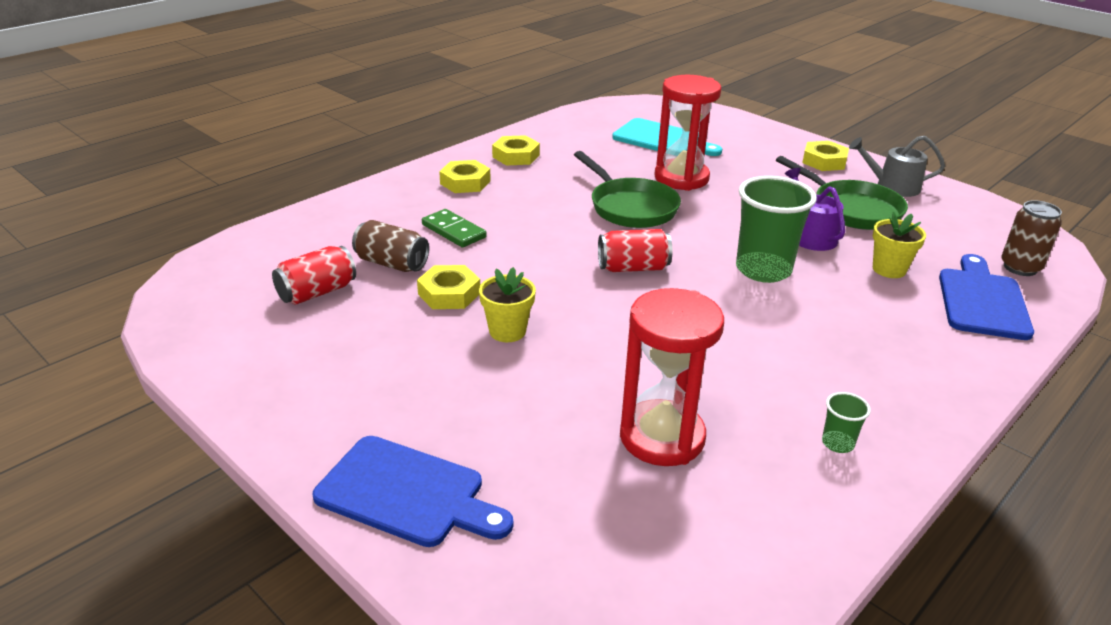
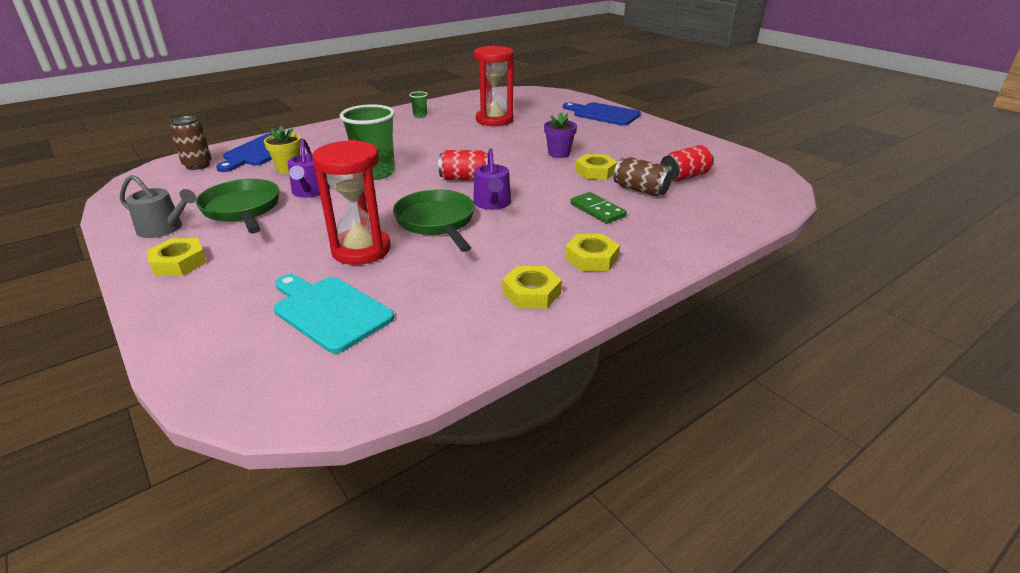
camera: 170 degrees left, 0 degrees up
yellow flower pot [479,267,536,342] -> purple flower pot [544,112,577,158]
none -> purple watering can [473,148,511,210]

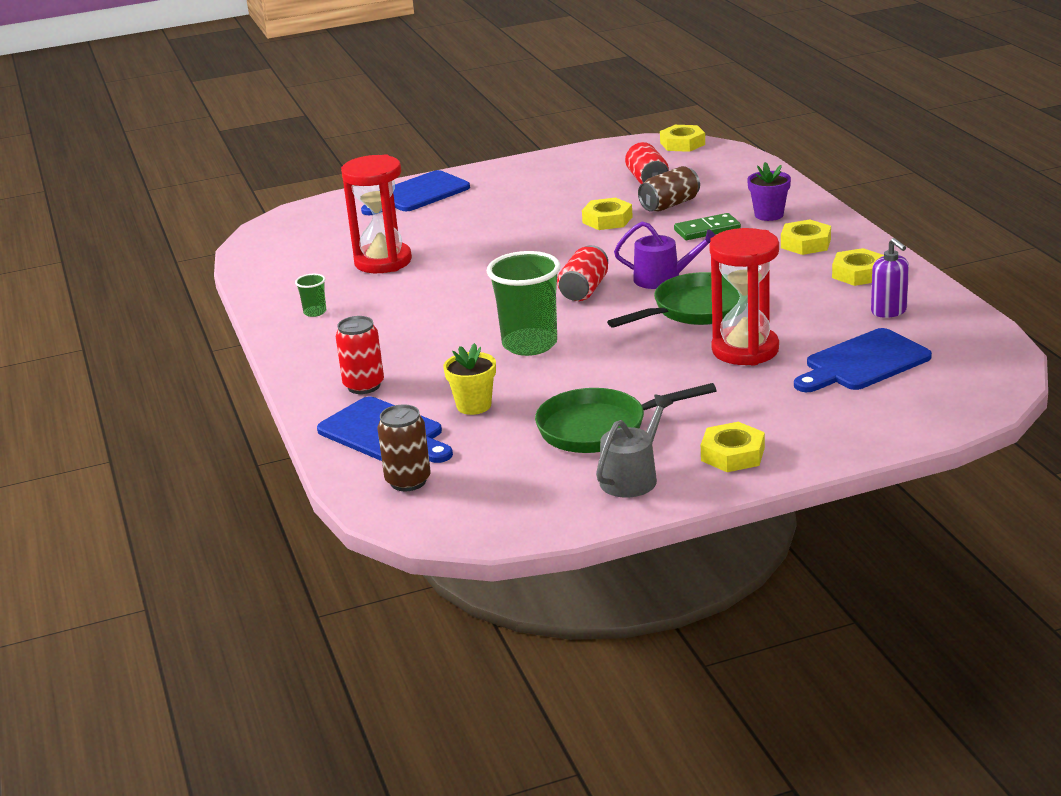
camera: 70 degrees left, 5 degrees down
turquoise cutting board [274,274,394,353] -> blue cutting board [794,328,932,392]
purple watering can [288,139,330,198] -> none
green pan [393,189,475,252] -> green pan turned 150 degrees clockwise [607,272,740,328]
purple flower pot [544,112,577,158] -> purple flower pot moved to [747,162,791,221]
none -> red can [335,316,384,394]
none -> yellow nut [660,125,705,152]
none -> purple soap dispenser [871,238,909,318]

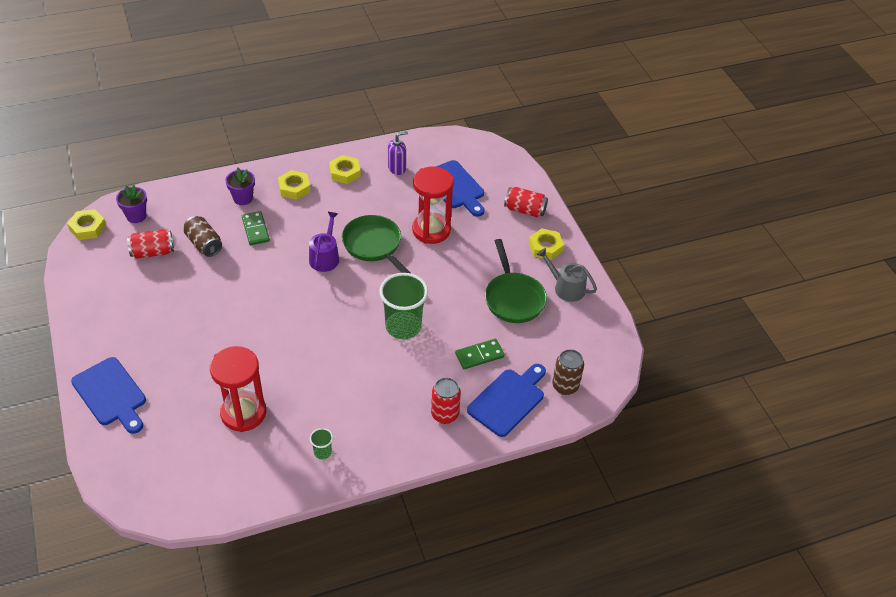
camera: 95 degrees left, 20 degrees up
yellow flower pot [444,343,496,415] -> green domino [455,339,505,369]
red can [557,245,608,301] -> red can moved to [504,187,548,218]
yellow nut [582,198,633,230] -> none
none -> purple flower pot [116,185,147,223]

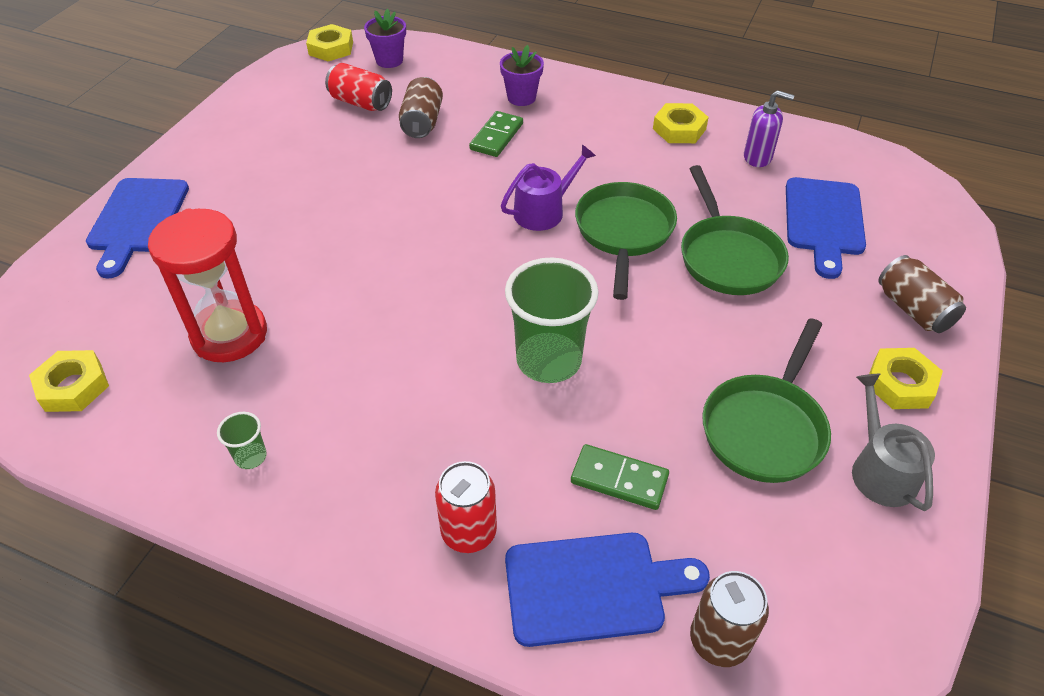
camera: 45 degrees right, 0 degrees up
yellow nut [278,170,310,200] -> yellow nut moved to [29,350,109,412]
red hourglass [412,166,454,244] -> green pan [681,165,789,295]
red can [504,187,548,218] -> brown can [878,255,966,333]

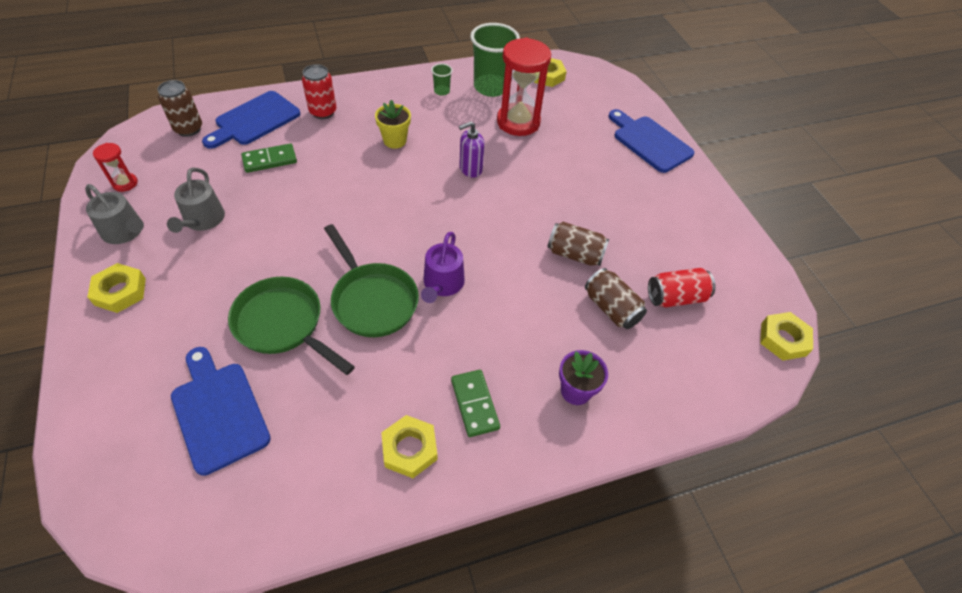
camera: 135 degrees right, 5 degrees up
purple flower pot [364,9,406,68] -> none
green domino [469,111,523,157] -> green domino moved to [451,370,500,437]
green cup [505,258,599,383] -> green cup moved to [470,23,520,97]
green pan [702,318,831,483] -> grey watering can [167,168,225,233]
purple soap dispenser [744,90,794,167] -> purple soap dispenser moved to [459,121,485,178]
brown can [878,255,966,333] -> brown can moved to [547,222,609,266]
none -> red hourglass [93,143,138,192]
none -> yellow flower pot [375,100,411,149]

